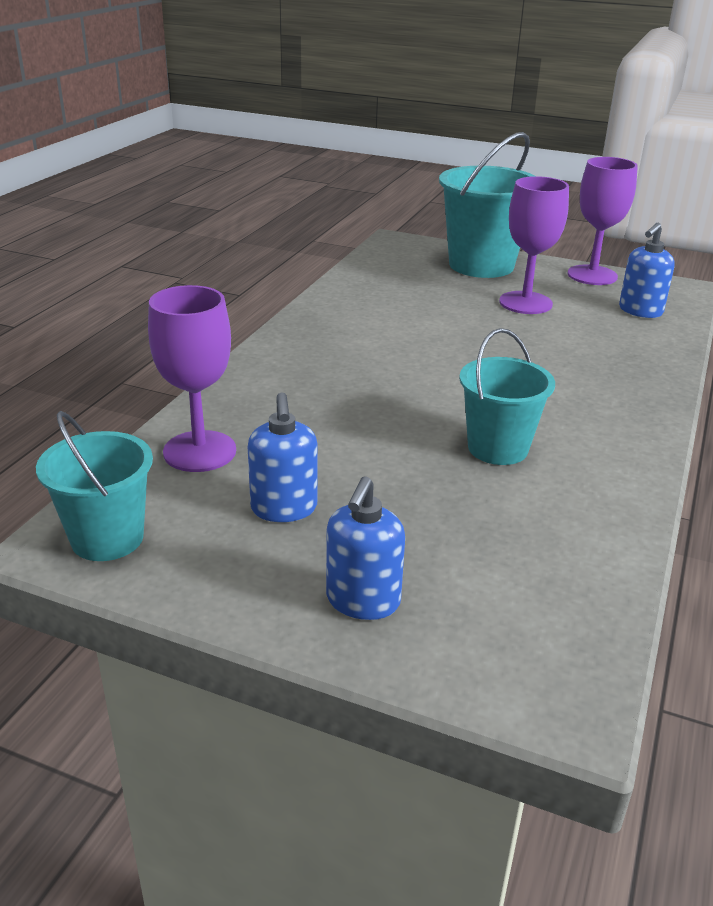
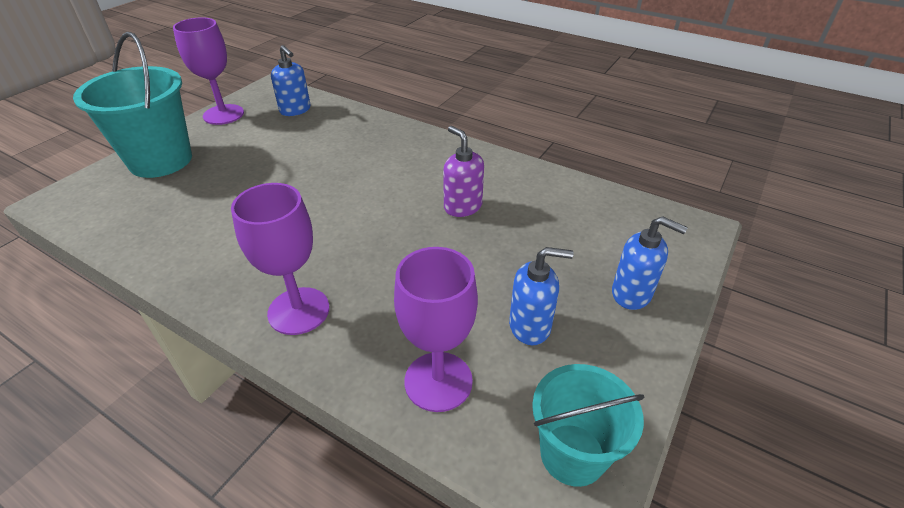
camera: 80 degrees left, 10 degrees up
turquoise bucket [459,328,555,465] -> purple soap dispenser [443,126,484,217]
purple goblet [499,176,569,314] -> purple goblet moved to [231,183,329,335]

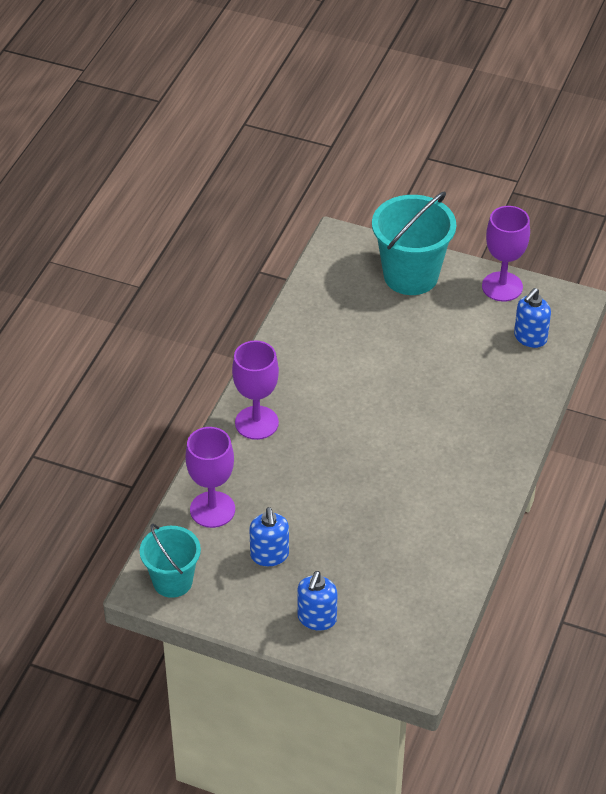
camera: 80 degrees right, 5 degrees up
purple soap dispenser [443,126,484,217] -> none

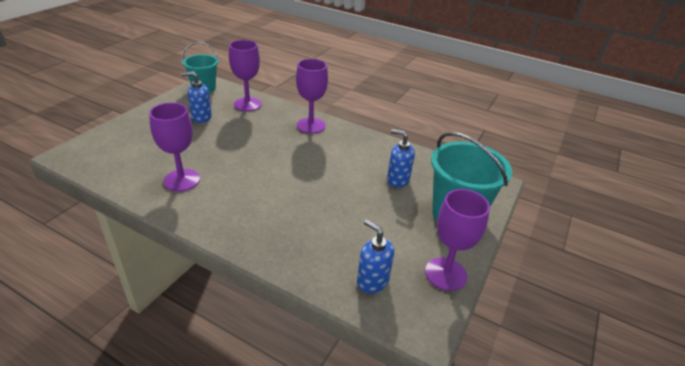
camera: 95 degrees right, 10 degrees down
blue soap dispenser [297,571,338,631] -> blue soap dispenser moved to [387,129,415,188]
none -> purple goblet [149,103,200,192]

